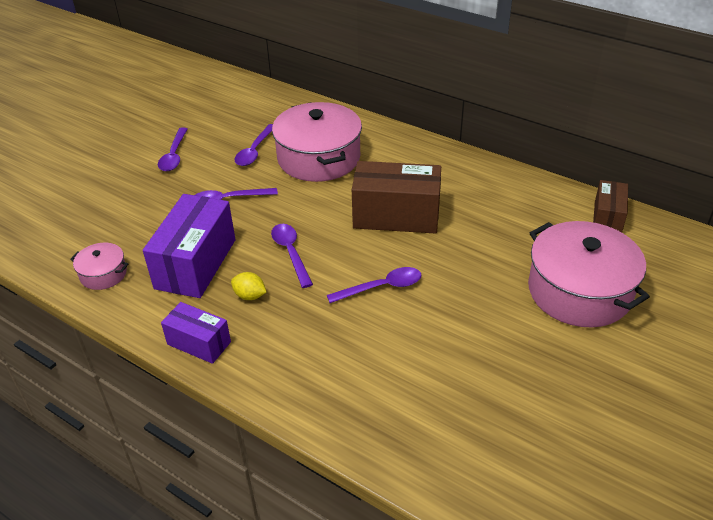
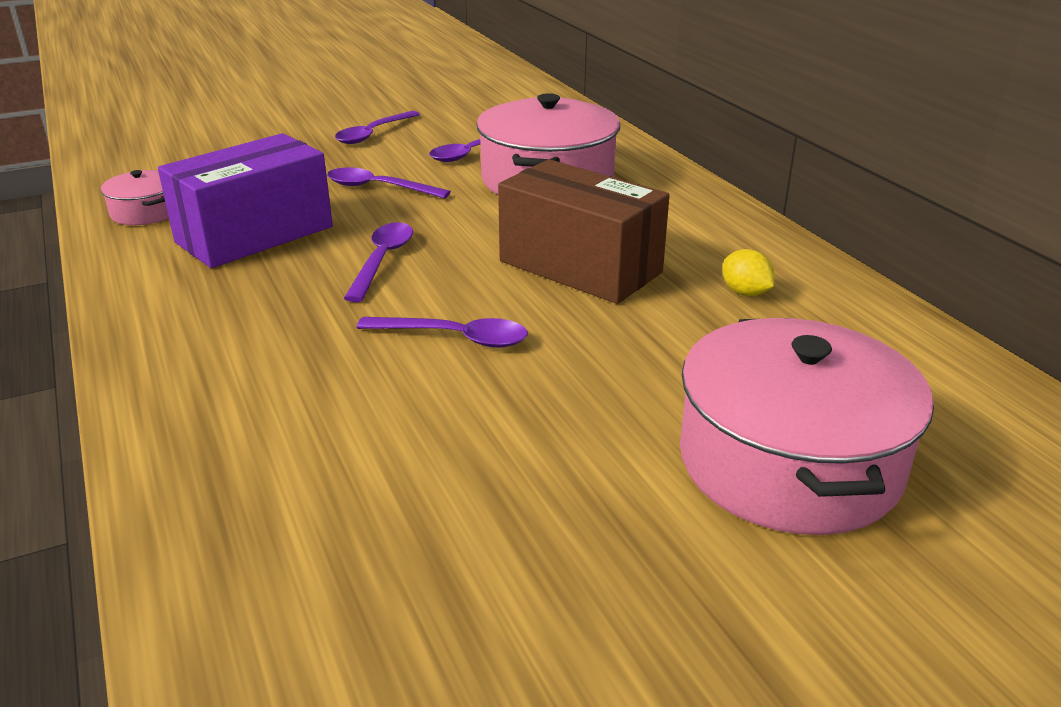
camera: 30 degrees right, 10 degrees down
purple box [161,302,231,364] -> none
yellow lemon [231,272,266,300] -> yellow lemon moved to [723,249,774,296]
brown box [593,180,628,233] -> none

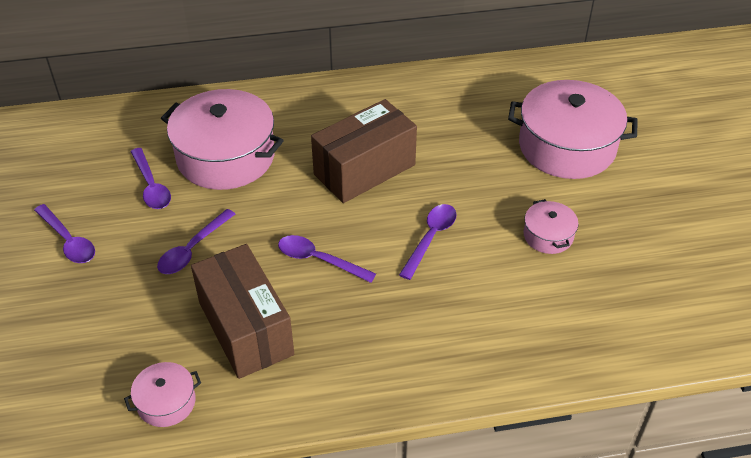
camera: 75 degrees left, 15 degrees up
purple box [158,133,333,268] -> brown box [191,244,294,379]
yellow lemon [723,249,774,296] -> none
none -> pink pot [523,199,578,254]

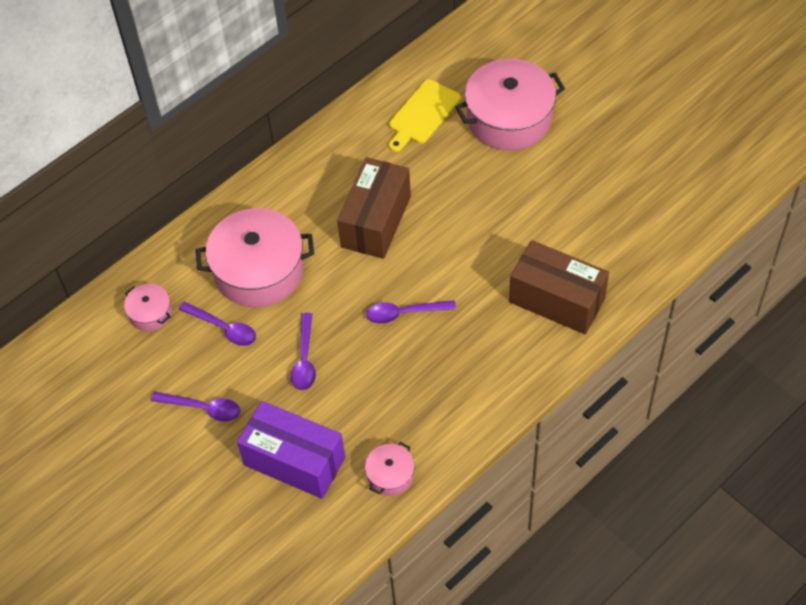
camera: 30 degrees left, 10 degrees up
brown box [191,244,294,379] -> brown box moved to [509,240,609,334]
purple spoon [399,204,456,280] -> none
pink pot [523,199,578,254] -> pink pot moved to [124,284,172,331]
none -> purple box [237,401,345,499]
none -> yellow cutting board [389,79,461,152]

